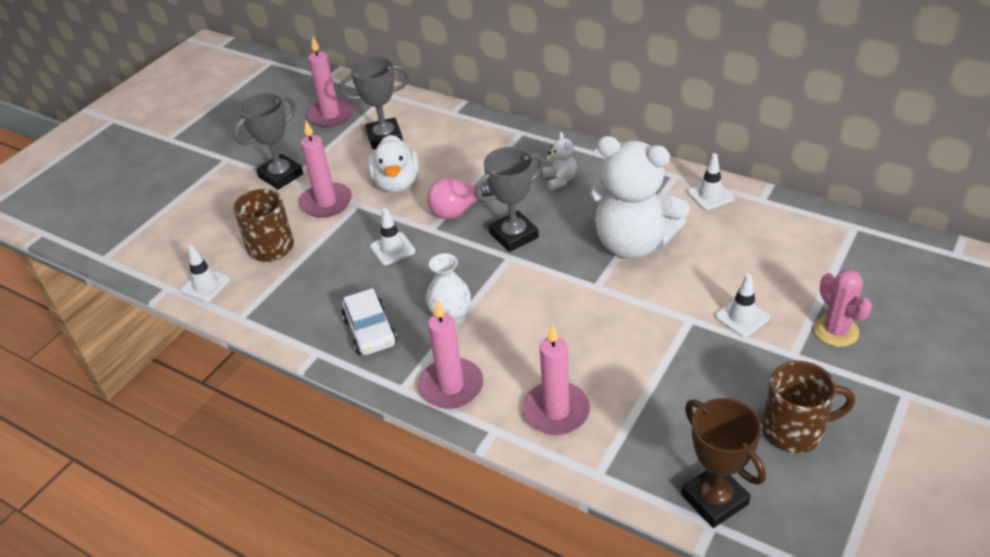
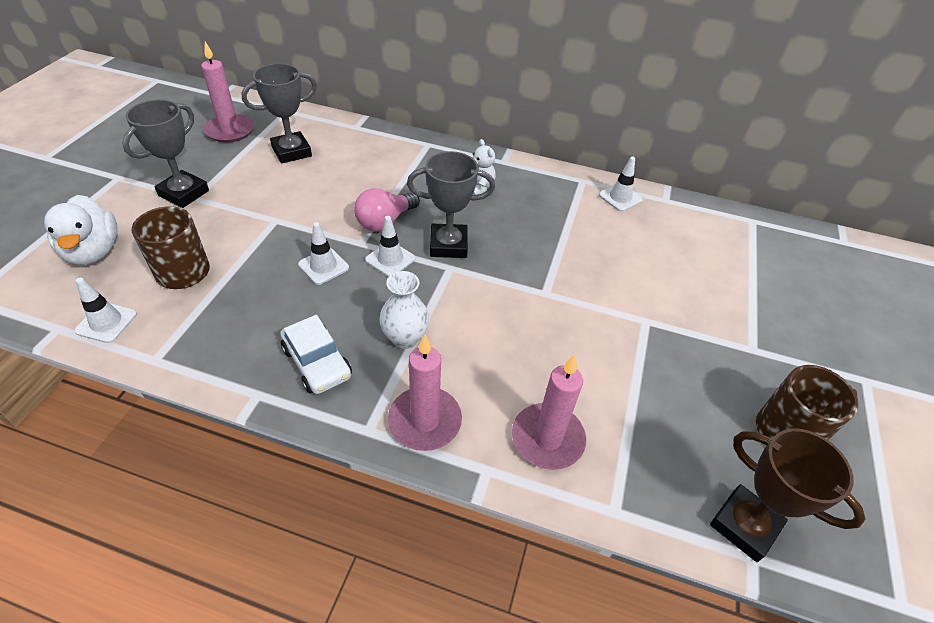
camera: 20 degrees left, 5 degrees up
pink candle [299,121,352,218] -> none
white duck [368,135,419,193] -> white duck moved to [44,195,118,265]
grey trophy [474,147,544,252] -> grey trophy turned 45 degrees clockwise [407,151,495,258]
white teddy bear [590,136,690,259] -> none
white traffic cone [715,274,770,337] -> white traffic cone moved to [365,216,415,277]
pink cactus [813,269,872,347] -> none

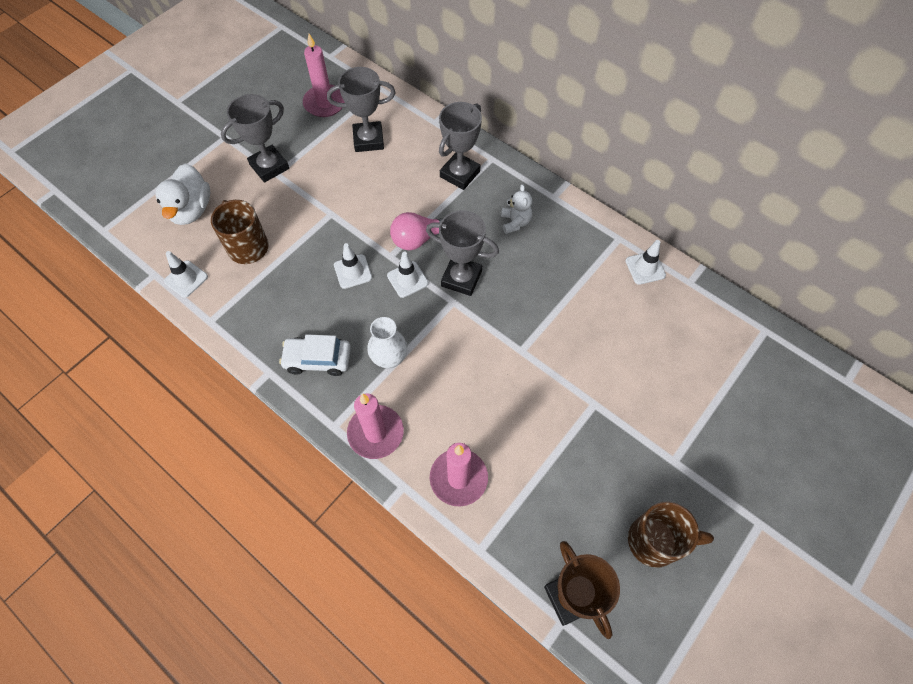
camera: 25 degrees right, 15 degrees up
white car [280,315,352,394] -> white car turned 105 degrees clockwise [279,334,351,376]
none -> grey trophy [439,102,482,190]

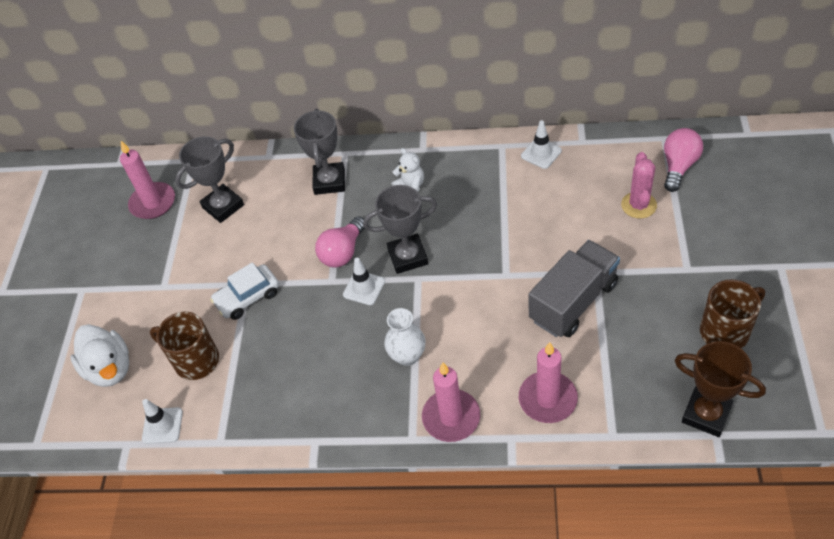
camera: 30 degrees left, 10 degrees down
grey trophy [221,94,289,182] -> none
white car [279,334,351,376] -> white car moved to [210,262,279,320]
white traffic cone [334,243,372,289] -> none
none -> grey truck [529,240,620,337]
none -> pink cactus [621,152,657,219]
none -> pink light bulb [664,128,703,192]

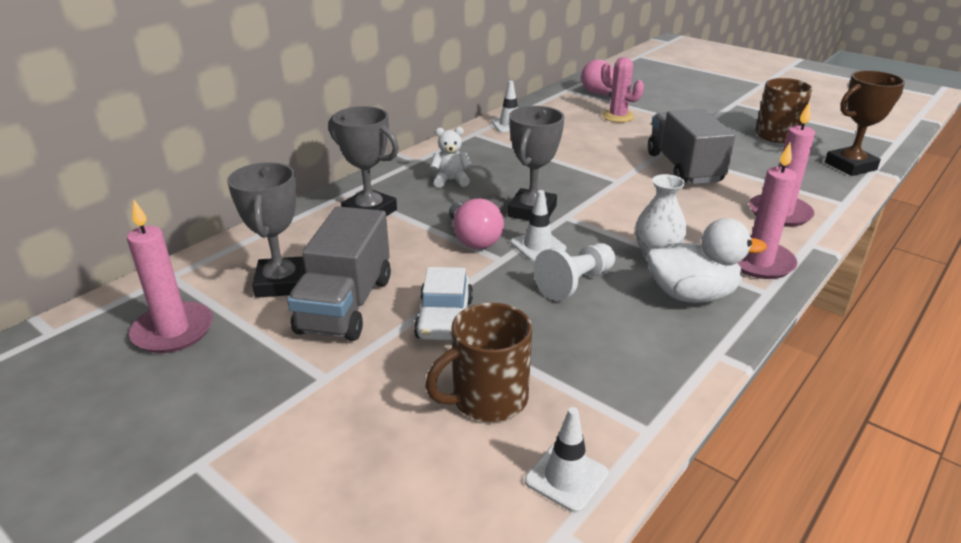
camera: 60 degrees left, 20 degrees down
white duck [70,324,129,387] -> white duck moved to [647,218,767,303]
none -> grey truck [287,206,391,341]
none -> white pawn [533,243,615,300]

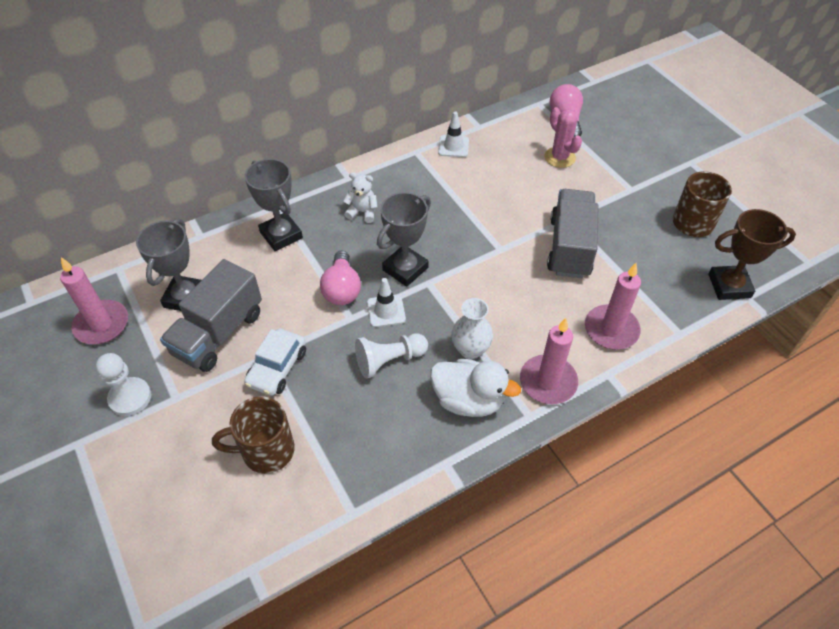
camera: 20 degrees right, 20 degrees up
white traffic cone [525,407,609,513] -> none
none -> white pawn [96,353,151,416]

